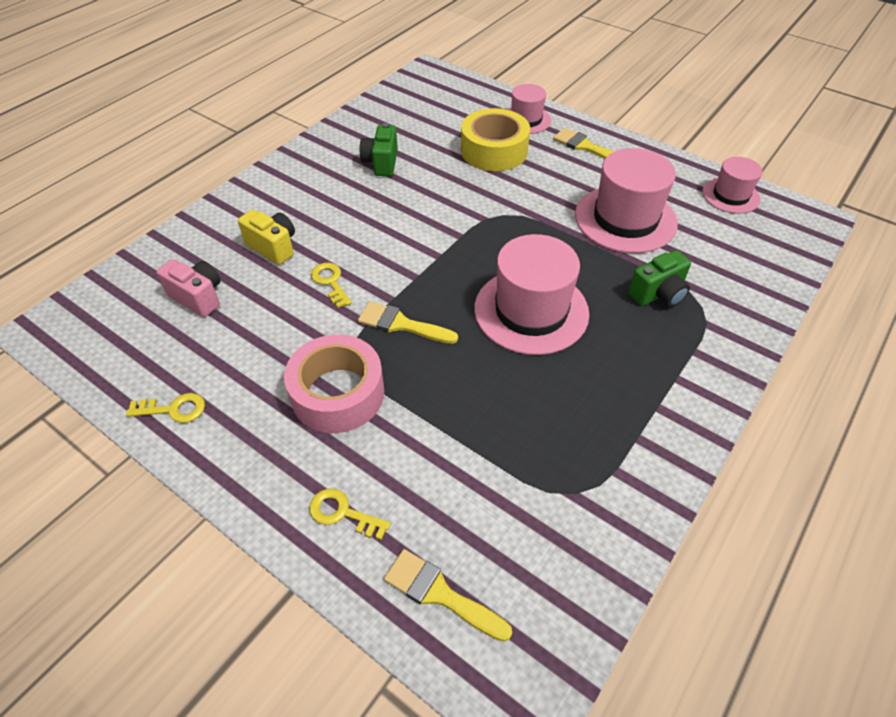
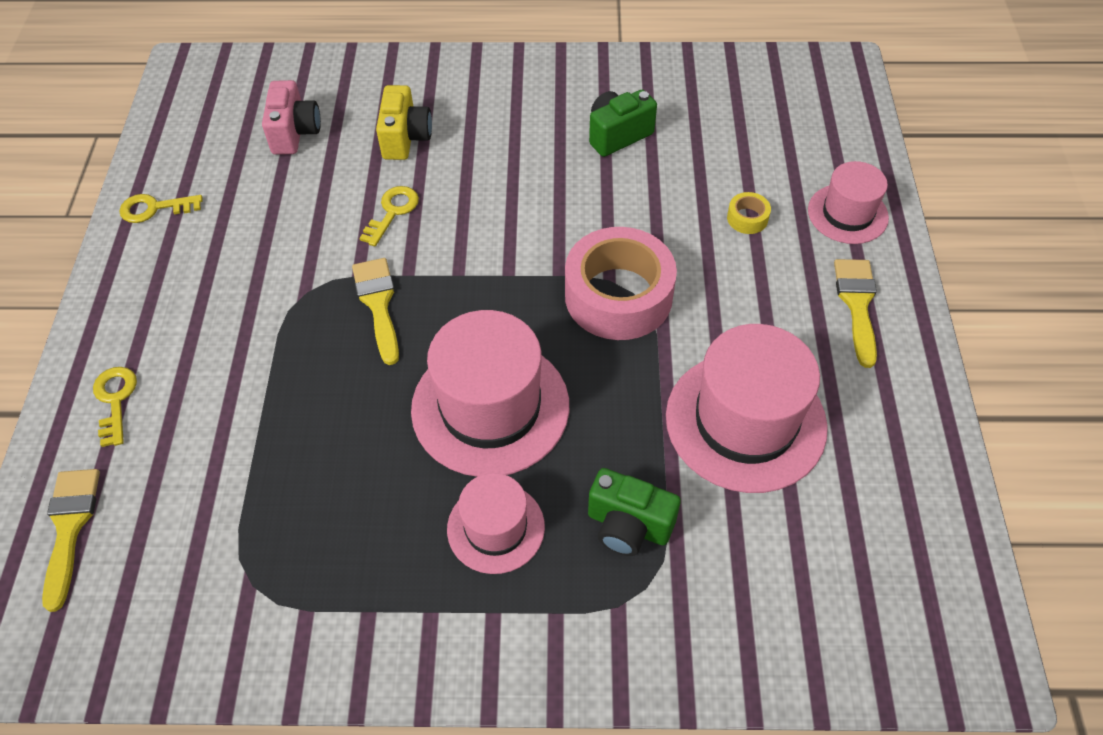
camera: 55 degrees right, 5 degrees up
yellow key [126,393,205,423] -> yellow key turned 120 degrees clockwise [119,194,203,223]
pink tape [284,335,384,433] -> pink tape moved to [565,227,677,340]
yellow tape [461,108,530,171] -> yellow tape [727,192,771,234], size x0.40
pink hat [702,157,762,214] -> pink hat moved to [447,473,545,574]

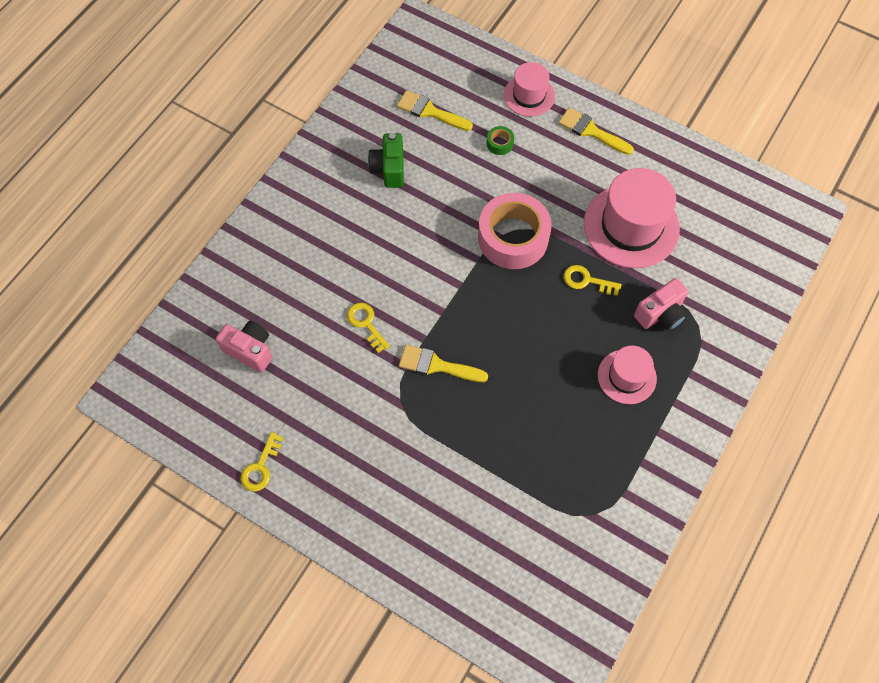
camera: 60 degrees left, 10 degrees up
yellow brush [42,469,100,612] -> yellow brush moved to [397,90,473,131]
yellow key [93,367,137,447] -> yellow key moved to [564,265,622,296]
yellow camera [376,85,432,160] -> none
pink hat [411,310,569,477] -> none
green camera [588,468,681,556] -> pink camera [634,278,688,331]
yellow tape [727,192,771,234] -> green tape [487,126,514,155]

